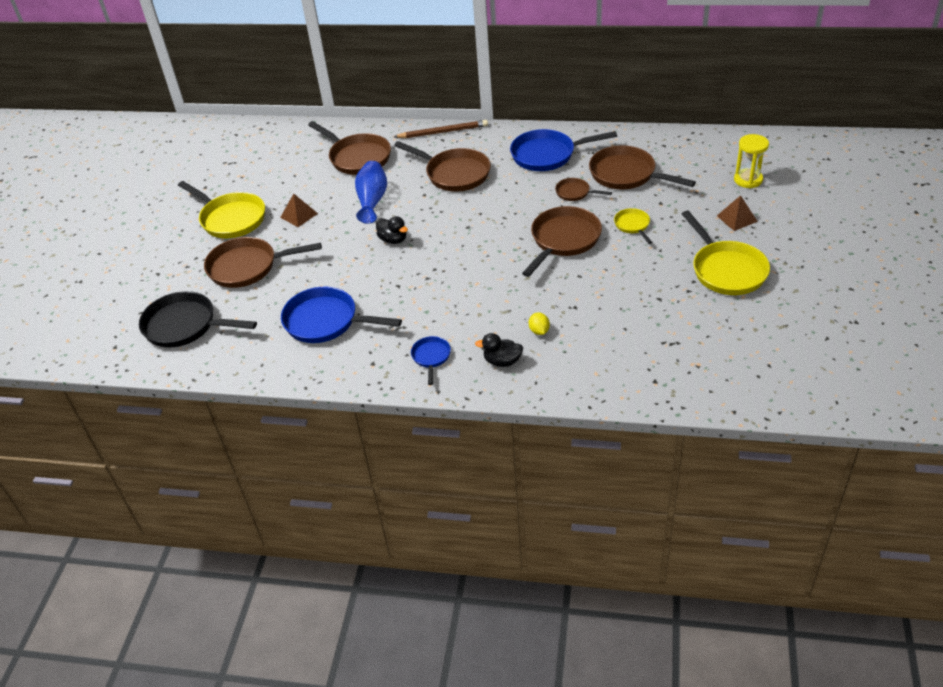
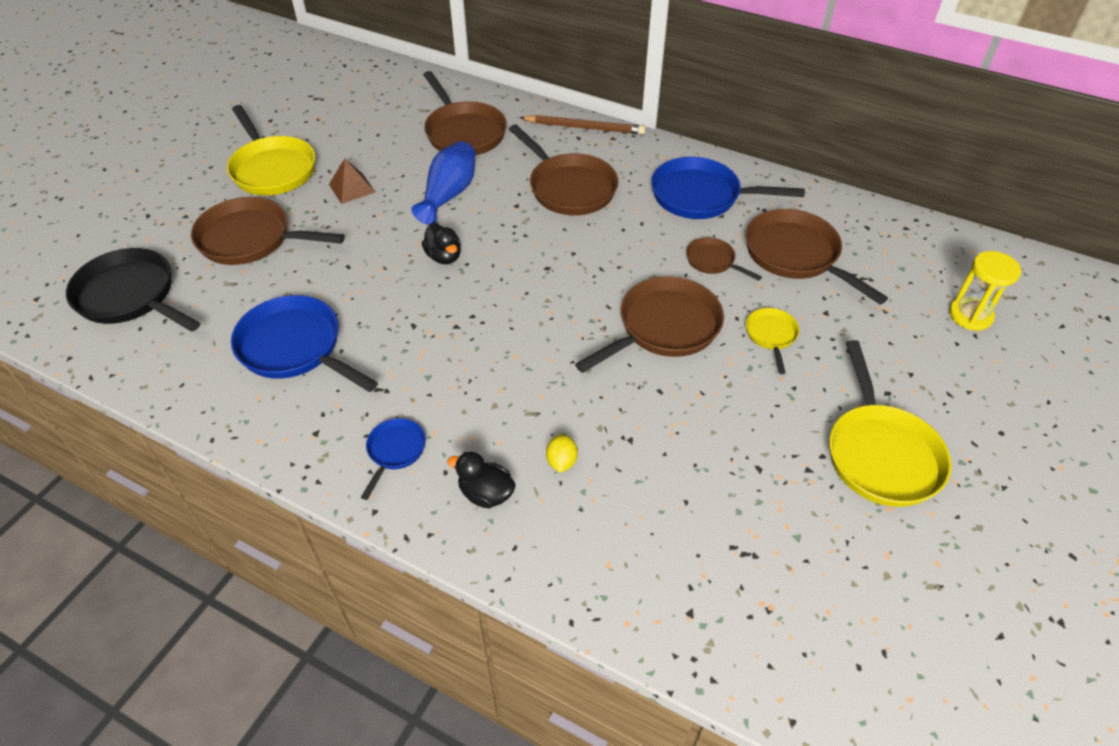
camera: 15 degrees right, 5 degrees up
brown pyramid [717,195,758,231] -> none

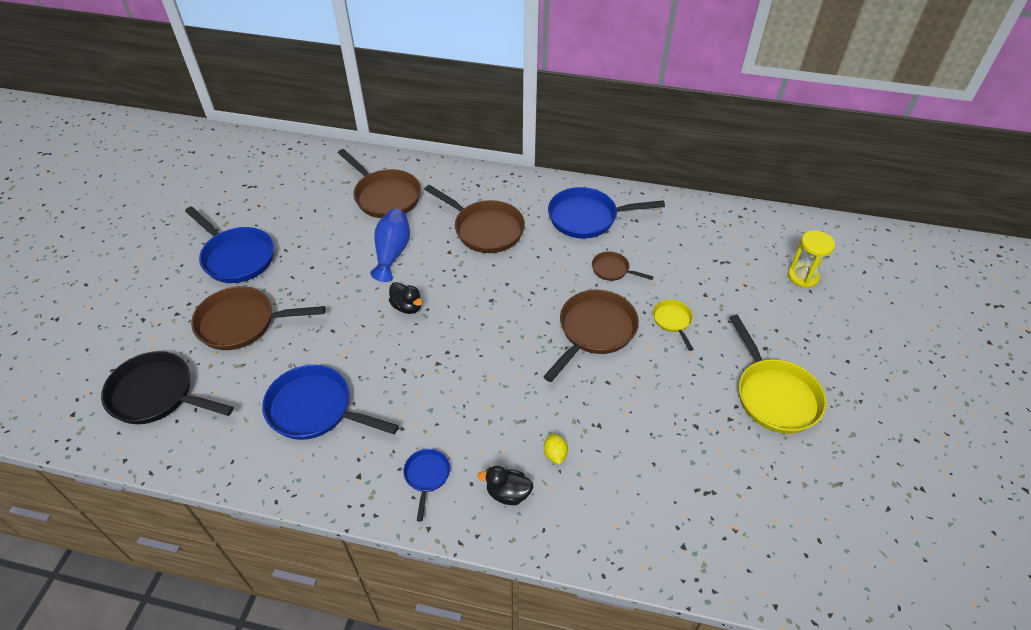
camera: 15 degrees left, 0 degrees up
yellow pan [227,105,316,195] -> blue pan [185,206,274,283]
brown pyramid [329,159,375,204] -> none
brown pencil [520,115,646,135] -> none
brown pan [746,209,888,304] -> none

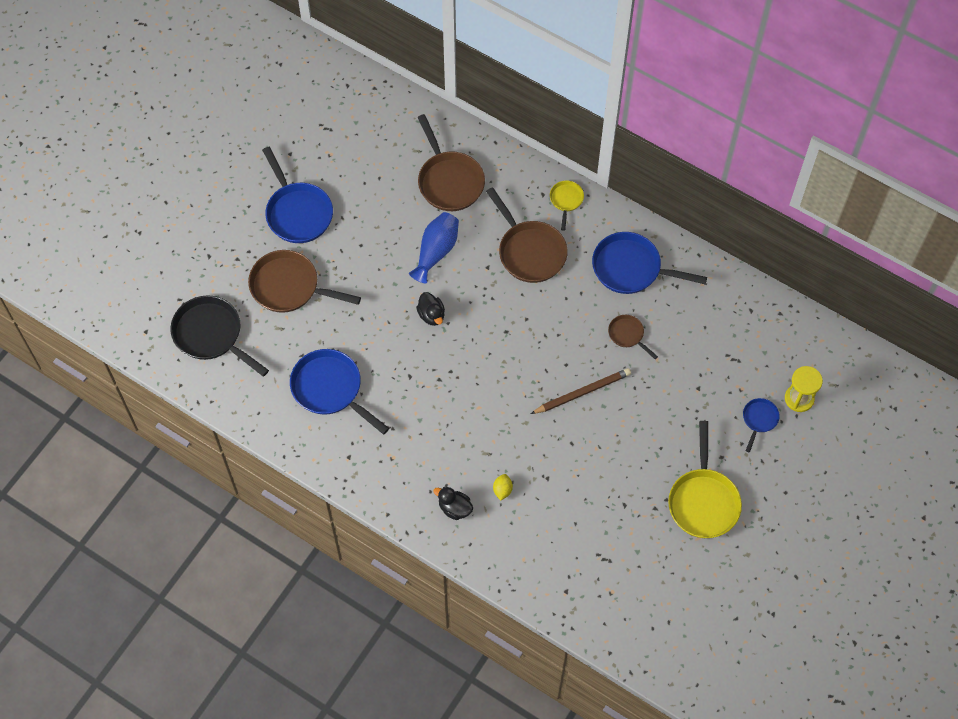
camera: 20 degrees right, 15 degrees up
blue pan [403,449,450,522] -> blue pan moved to [743,398,780,452]
brown pan [543,290,639,382] -> brown pencil [531,368,631,414]
yellow pan [653,300,694,351] -> yellow pan moved to [550,181,584,231]

